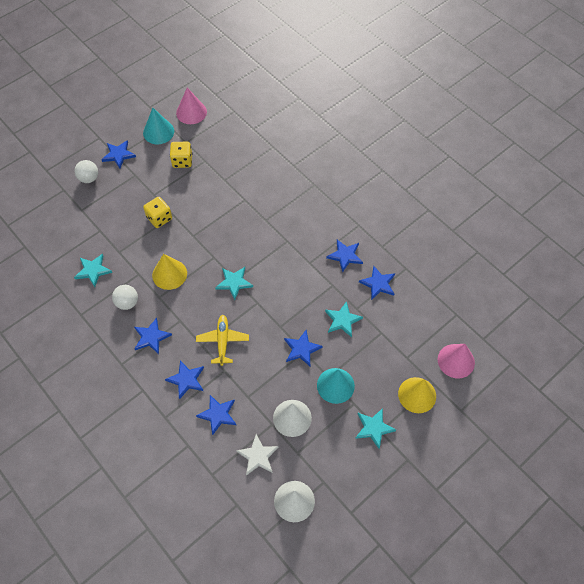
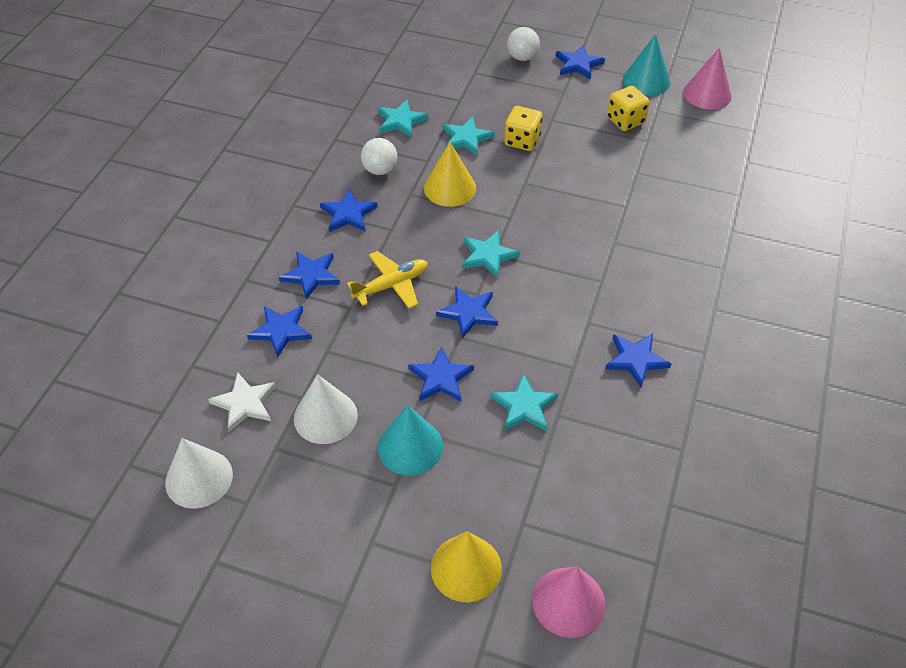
camera: 60 degrees right, 10 degrees down
turquoise star [355,408,396,449] -> turquoise star moved to [443,117,495,156]
blue star [359,266,395,300] -> blue star moved to [436,286,498,338]

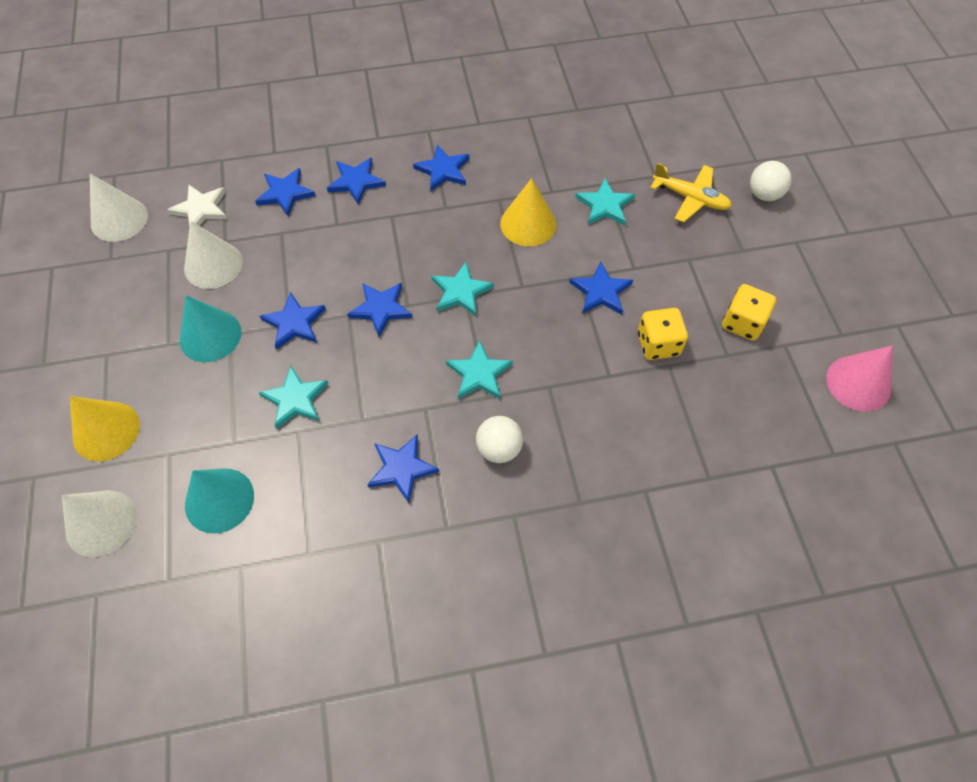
camera: 60 degrees right, 10 degrees up
yellow plane [347,251,428,309] -> yellow plane moved to [650,163,732,222]
white ball [361,138,397,175] -> white ball moved to [476,416,523,463]
turquoise star [377,100,428,138] -> turquoise star moved to [446,340,513,399]
yellow dice [504,106,542,151] -> yellow dice moved to [638,308,688,360]
pink cone [532,567,605,638] -> white cone [62,490,137,557]
blue star [556,45,605,80] -> blue star moved to [569,261,633,314]
turquoise cone [623,34,670,96] -> turquoise cone moved to [185,468,254,534]

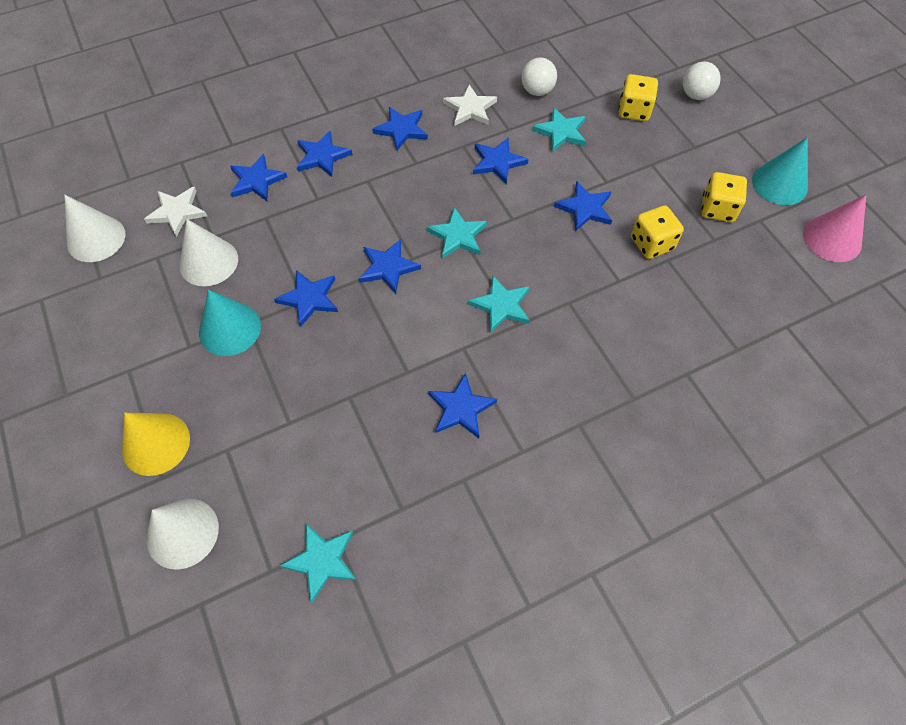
camera: 15 degrees left, 0 degrees up
turquoise cone [185,468,254,534] -> turquoise cone moved to [752,137,808,205]
turquoise star [258,366,328,429] -> turquoise star moved to [279,523,357,603]
white ball [476,416,523,463] -> white ball moved to [521,57,557,96]
yellow cone [500,178,556,246] -> blue star [473,137,529,184]
yellow plane [650,163,732,222] -> yellow dice [618,74,658,121]
none -> white star [443,84,497,125]

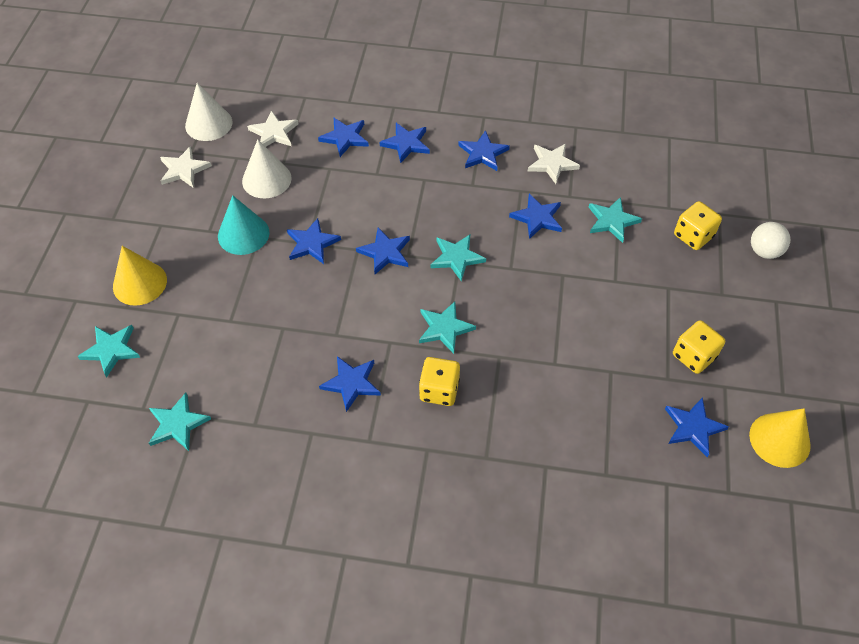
camera: 35 degrees right, 5 degrees down
white cone [146,499,219,570] -> turquoise star [77,325,140,377]
white ball [521,57,557,96] -> none
blue star [554,181,612,232] -> blue star moved to [665,398,729,457]
yellow dice [631,205,684,259] -> yellow dice moved to [419,357,460,406]
turquoise cone [752,137,808,205] -> none
pink cone [803,195,866,262] -> yellow cone [749,408,811,468]
none -> white star [160,146,212,188]

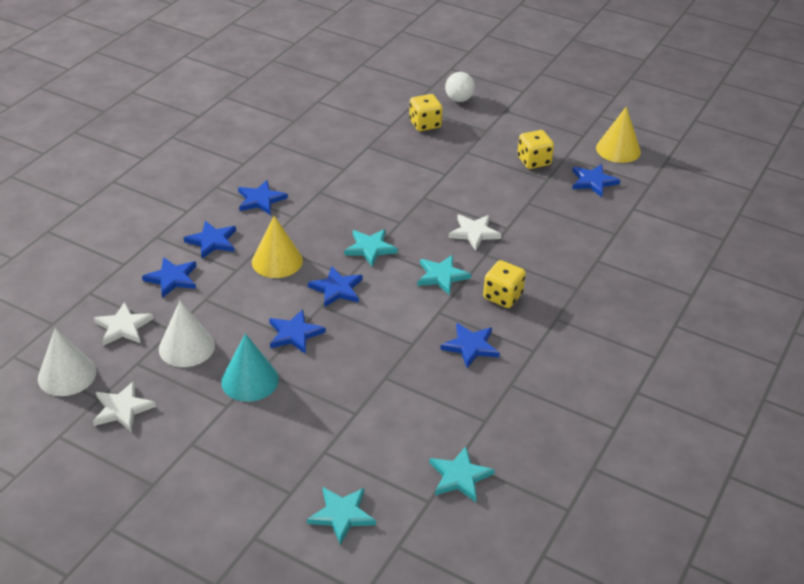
camera: 70 degrees left, 15 degrees down
yellow cone [113,246,167,306] -> yellow cone moved to [252,216,303,278]
blue star [509,194,562,239] -> none
white star [528,144,580,184] -> white star moved to [448,214,502,251]
turquoise star [589,197,642,243] -> none

